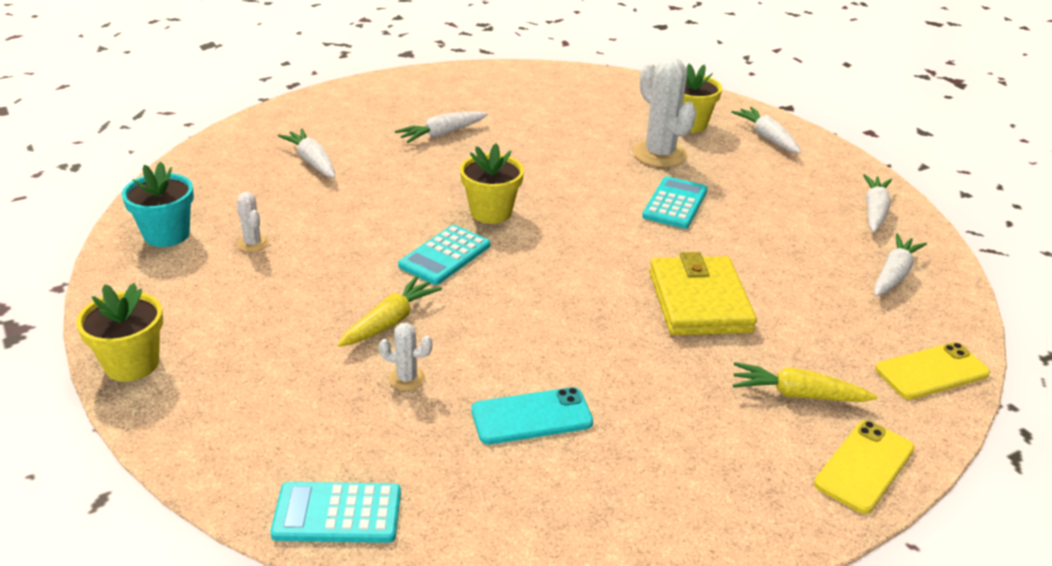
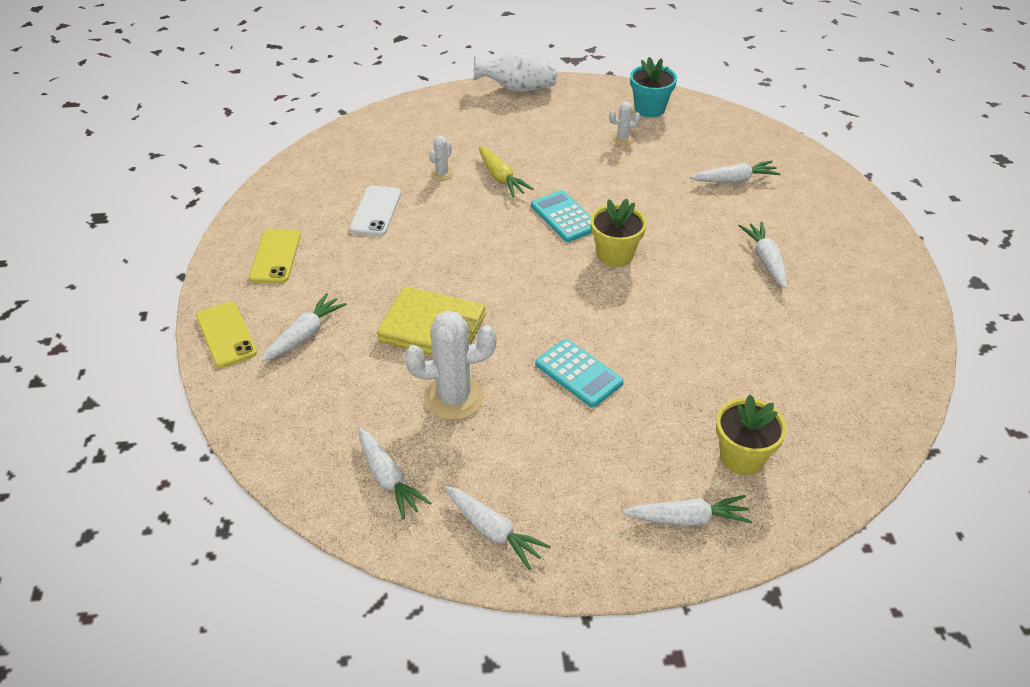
camera: 115 degrees right, 10 degrees up
yellow flower pot [76,283,163,382] -> white vase [473,50,557,92]
turquoise calculator [271,482,401,543] -> none
turquoise phone [471,387,593,445] -> white phone [350,185,401,236]
white cactus [633,57,696,167] -> white cactus moved to [405,311,496,420]
yellow carrot [733,362,878,402] -> white carrot [261,293,347,362]
yellow phone [875,342,990,400] -> yellow phone moved to [249,229,301,283]

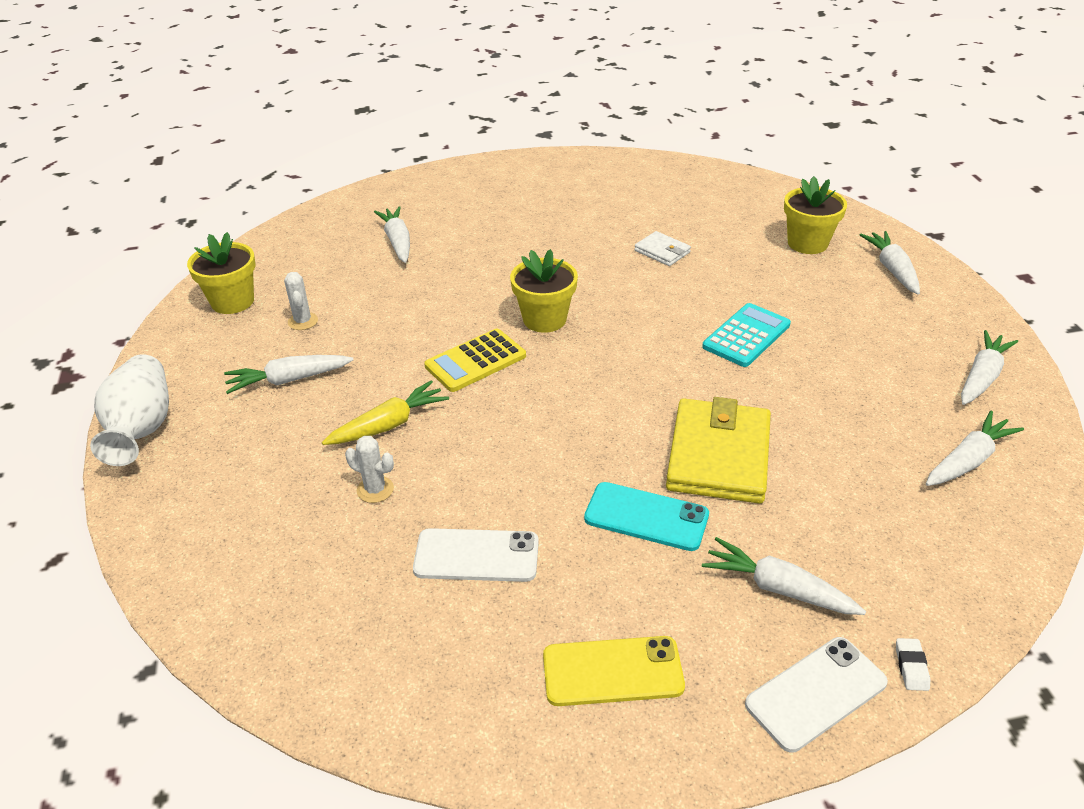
camera: 95 degrees left, 5 degrees down
yellow phone [196,302,257,368] -> white phone [745,637,888,753]
white cactus [405,311,496,420] -> none
turquoise calculator [531,190,592,242] -> yellow calculator [424,329,526,392]
turquoise flower pot [630,57,677,117] -> yellow flower pot [187,232,256,314]
white carrot [739,222,787,289] -> white carrot moved to [224,355,354,394]
none -> turquoise phone [584,482,709,551]
none -> white wallet [634,231,691,266]
none -> white eraser [896,638,930,691]

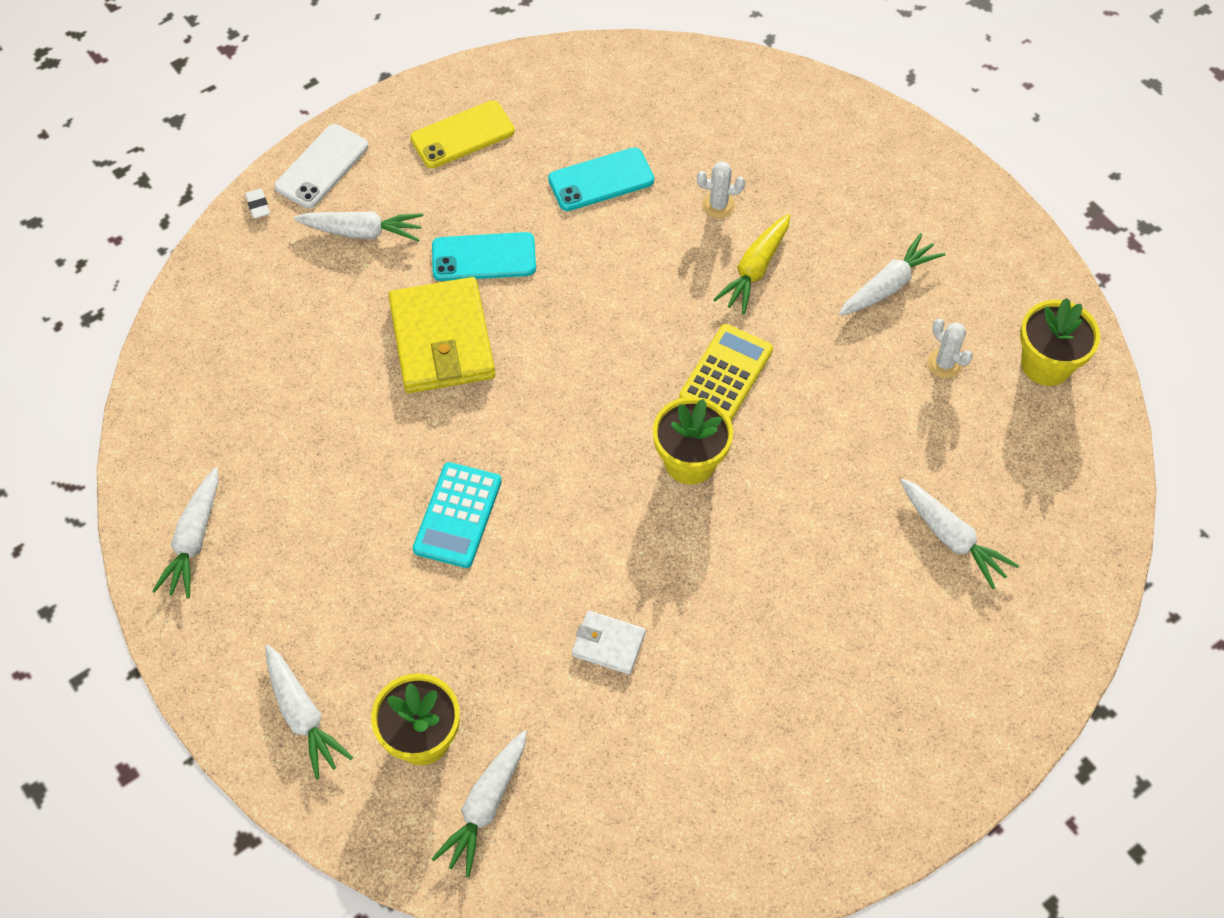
camera: 155 degrees right, 20 degrees up
white vase [90,354,169,466] -> none
white phone [413,528,539,582] -> turquoise phone [548,147,654,211]
white carrot [926,411,1024,486] -> white carrot moved to [432,730,527,878]

